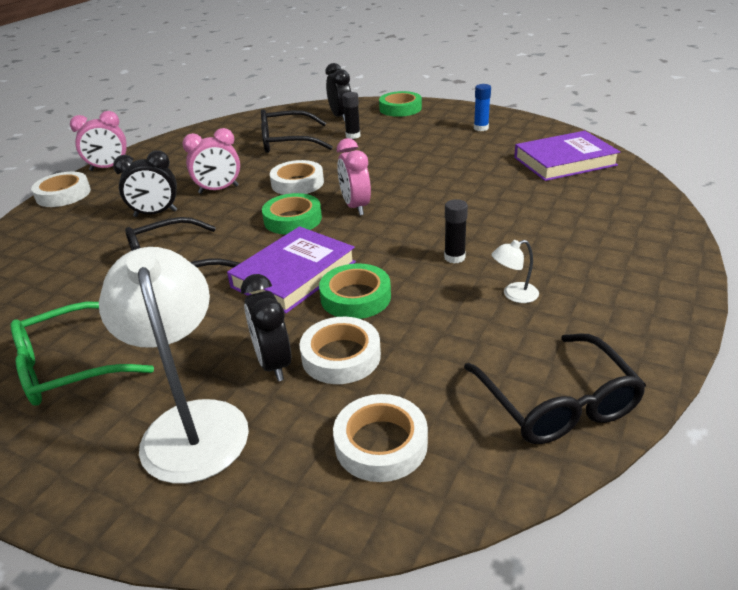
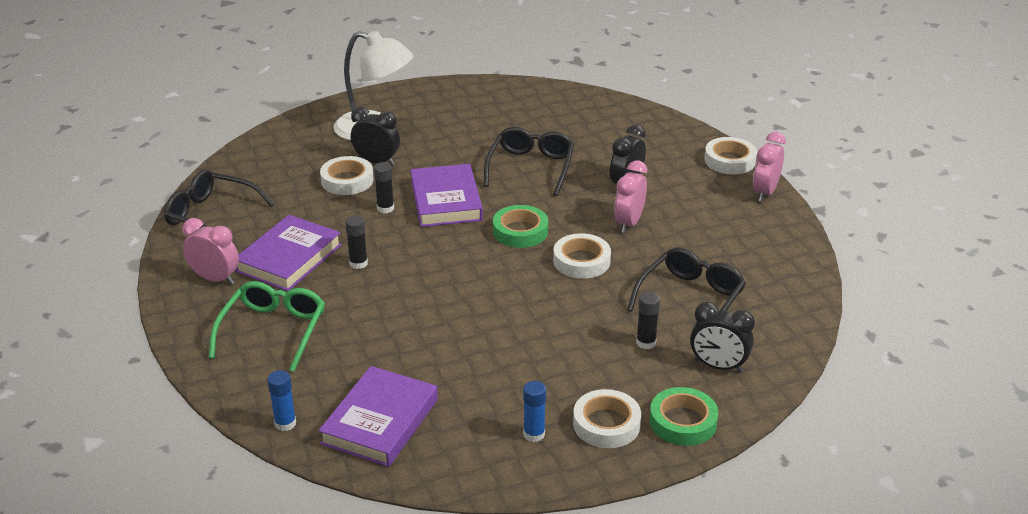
camera: 130 degrees right, 0 degrees up
green glasses [10,301,154,406] -> green glasses moved to [209,281,325,372]
green tape [319,263,391,319] -> black glue stick [374,162,394,213]
white tape [333,394,428,482] -> white tape moved to [573,389,641,448]
pink clock [337,138,371,215] -> pink clock moved to [182,218,239,285]
white lamp [492,240,539,303] -> purple book [235,215,342,291]
none -> blue glue stick [267,370,296,431]

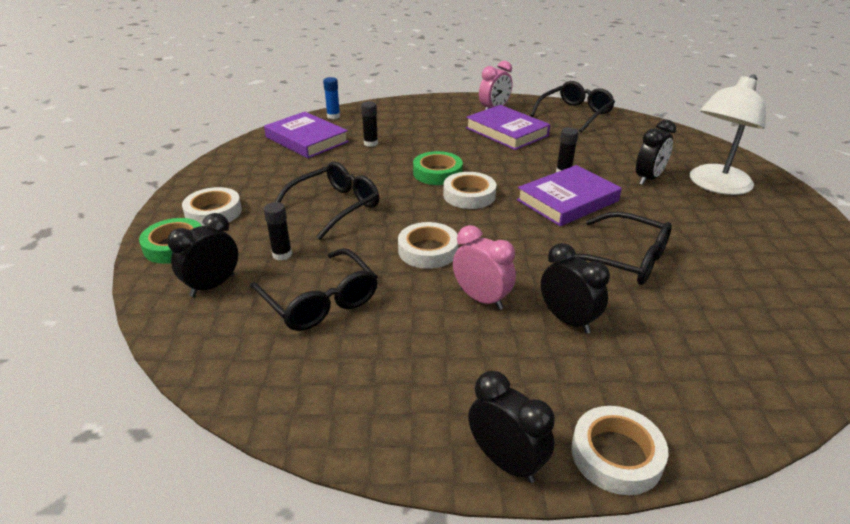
camera: 110 degrees right, 0 degrees up
green glasses [209,281,325,372] -> none
white tape [320,156,374,195] -> white tape moved to [443,172,497,209]
black glue stick [345,215,368,269] -> black glue stick moved to [361,101,378,147]
purple book [411,164,483,227] -> purple book turned 45 degrees counterclockwise [517,165,622,226]
green tape [493,205,548,248] -> green tape moved to [413,151,463,185]
blue glue stick [523,381,546,442] -> none
pink clock [753,132,786,202] -> black clock [468,371,555,483]
none -> black glasses [275,162,379,240]

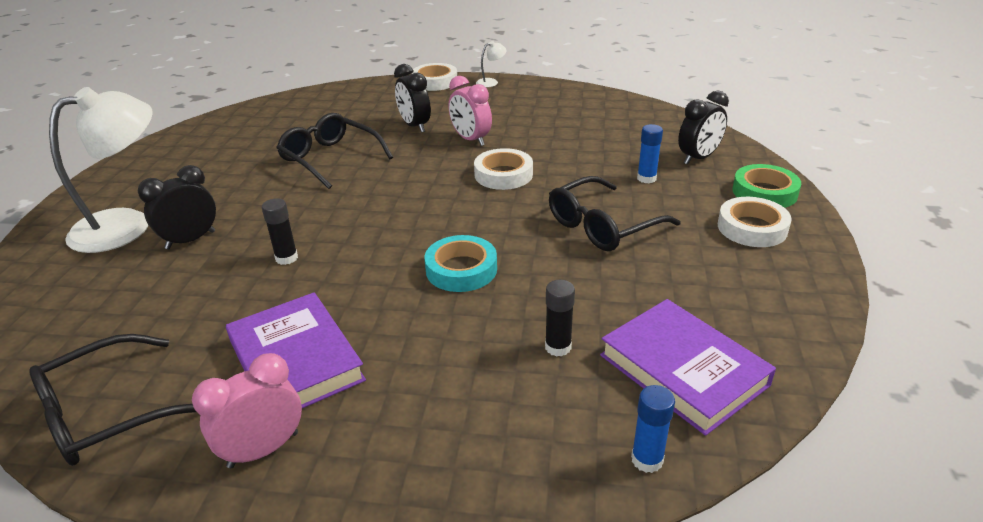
camera: 170 degrees left, 0 degrees up
black glasses [250,248,378,331] -> none
black glue stick [264,202,292,261] -> blue glue stick [637,124,663,183]
green tape [413,151,463,185] -> turquoise tape [425,235,497,292]
white tape [443,172,497,209] -> none
black clock [468,371,555,483] -> white lamp [476,41,507,87]
purple book [517,165,622,226] -> none

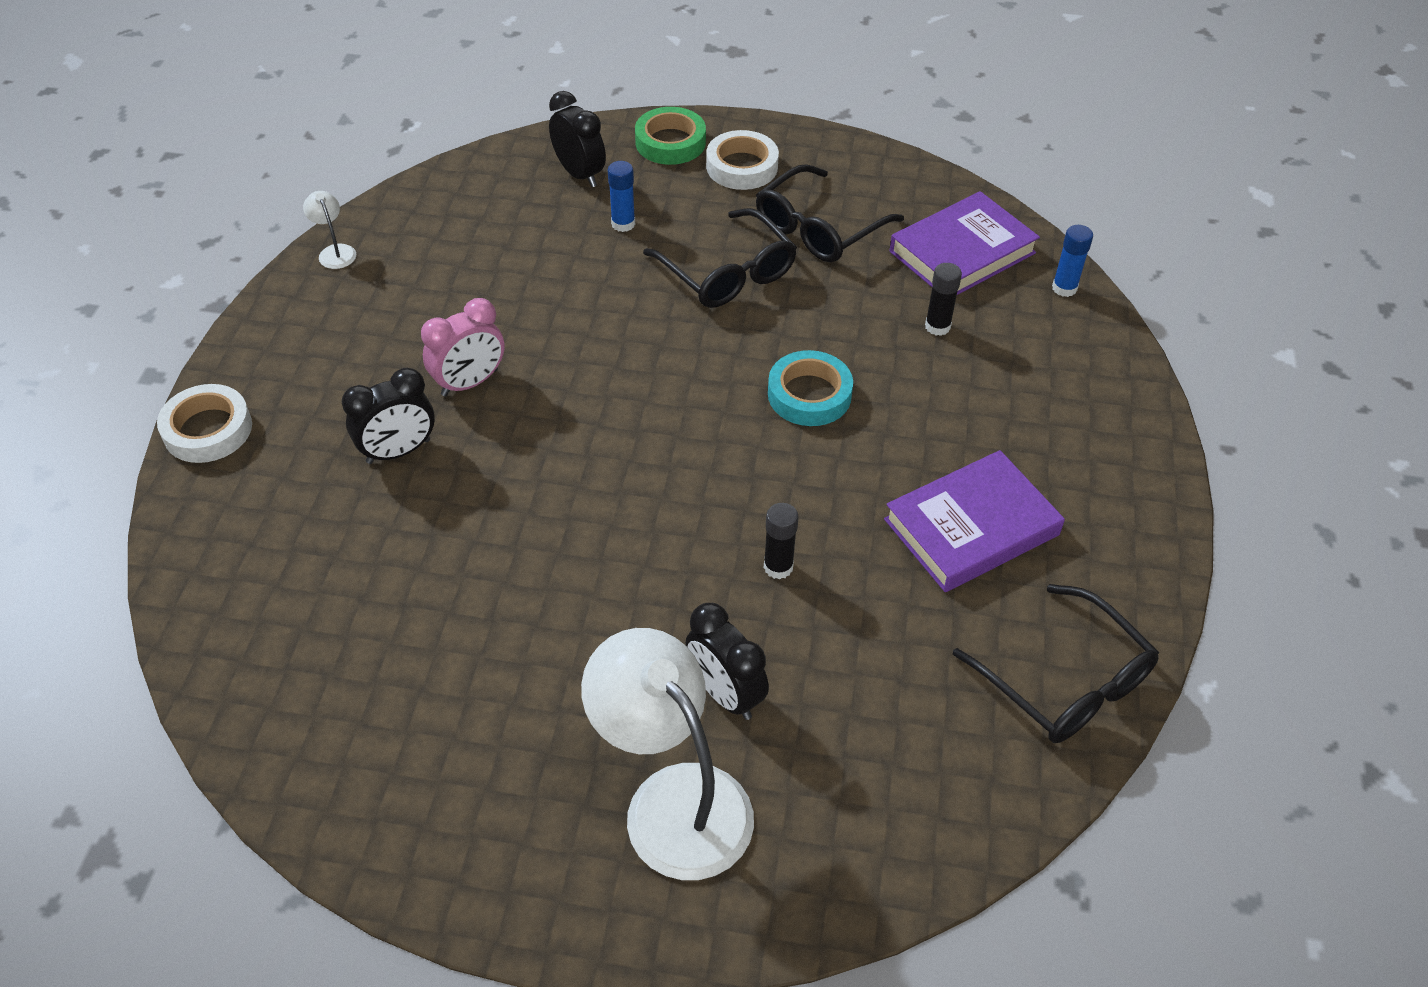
camera: 90 degrees left, 15 degrees up
pink clock [192,353,302,468] -> none
black glasses [276,113,393,189] -> black glasses moved to [756,164,904,262]
white tape [474,148,533,190] -> none
white lamp [476,41,507,87] -> white lamp moved to [303,191,356,269]

